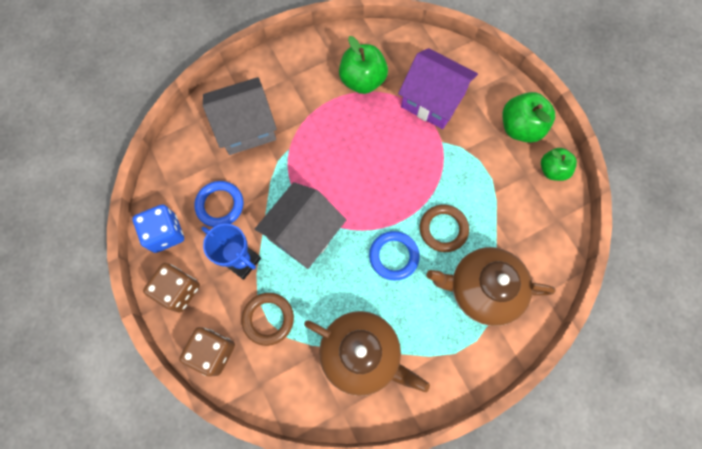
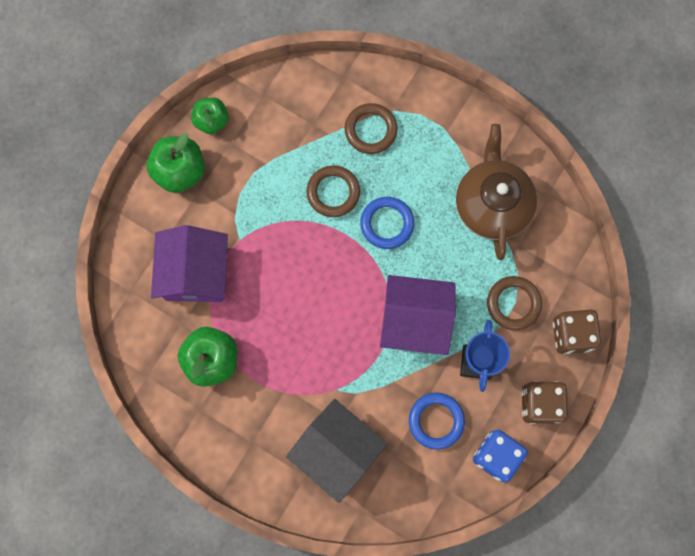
camera: 120 degrees left, 5 degrees up
grey house [255,182,346,269] -> purple house [380,275,456,355]
brown teapot [427,247,555,326] -> brown ring [345,103,398,154]

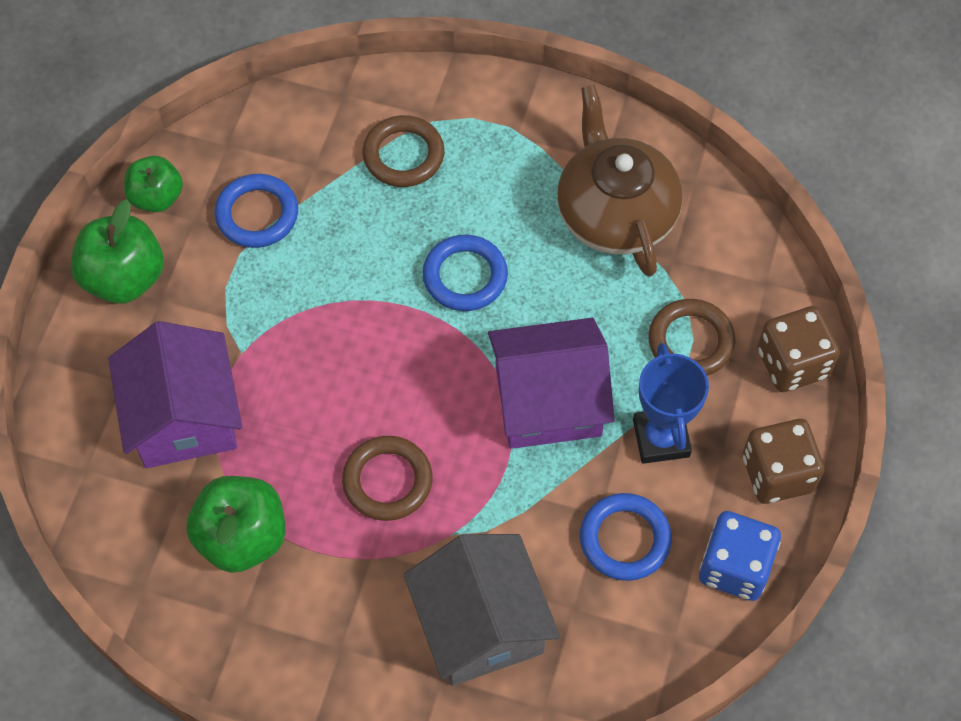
camera: 15 degrees left, 15 degrees down
grey house [286,399,388,503] -> grey house turned 45 degrees clockwise [404,534,560,686]
brown ring [306,165,360,217] -> brown ring moved to [342,436,433,521]
none -> blue ring [214,174,298,248]

